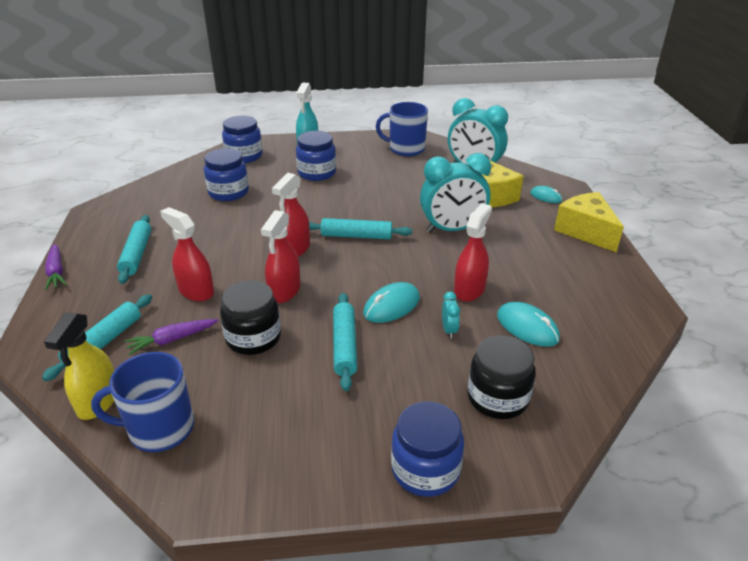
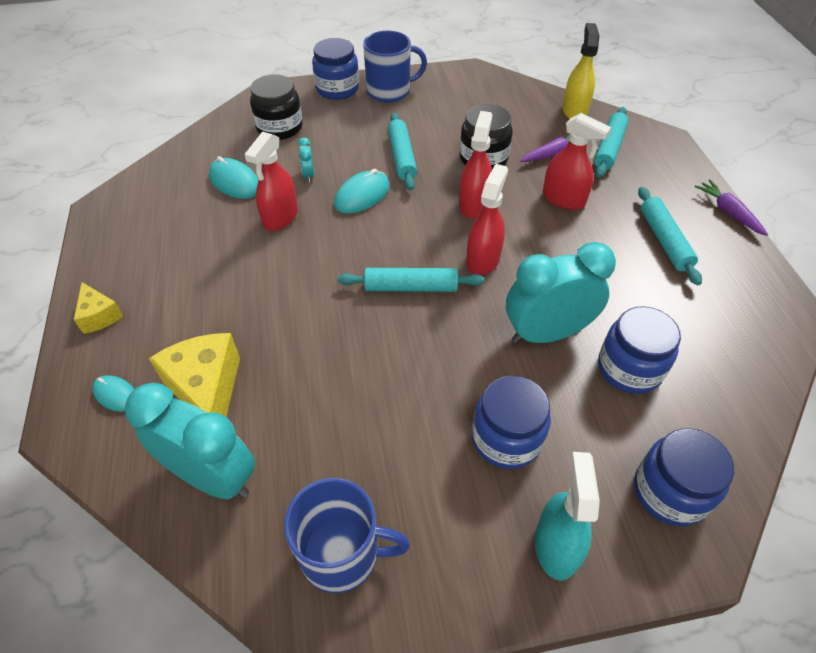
camera: 175 degrees right, 15 degrees up
blue mug [91,352,194,452] -> blue mug moved to [363,31,427,103]
turquoise clock [420,153,491,233] -> turquoise clock moved to [506,242,616,343]
yellow cheese [554,192,624,253] -> yellow cheese [74,282,123,334], size x0.55

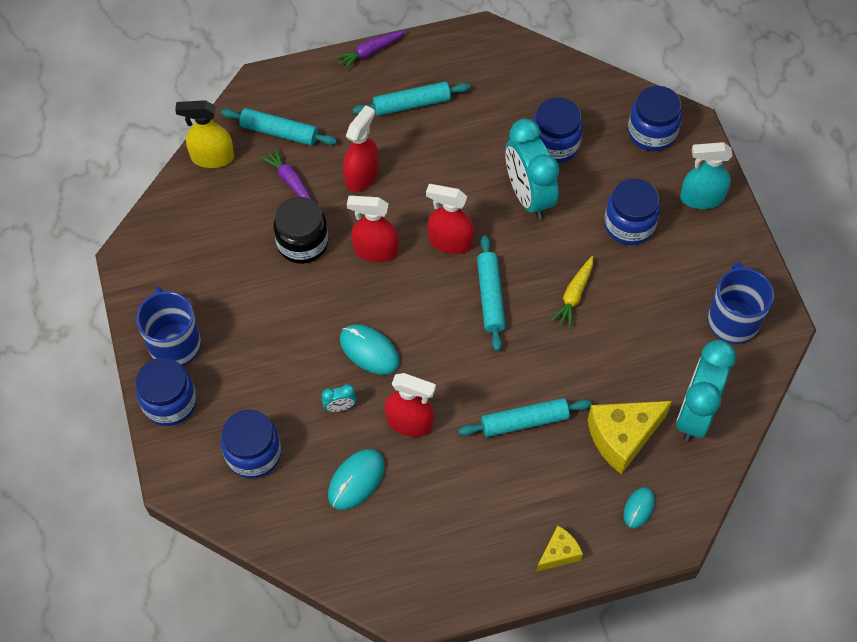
camera: 95 degrees left, 10 degrees up
black jar [250,74,303,140] -> blue jar [221,410,281,479]
turquoise rolling pin [388,113,417,190] -> turquoise rolling pin moved to [458,398,592,437]
none -> yellow carrot [551,256,593,329]

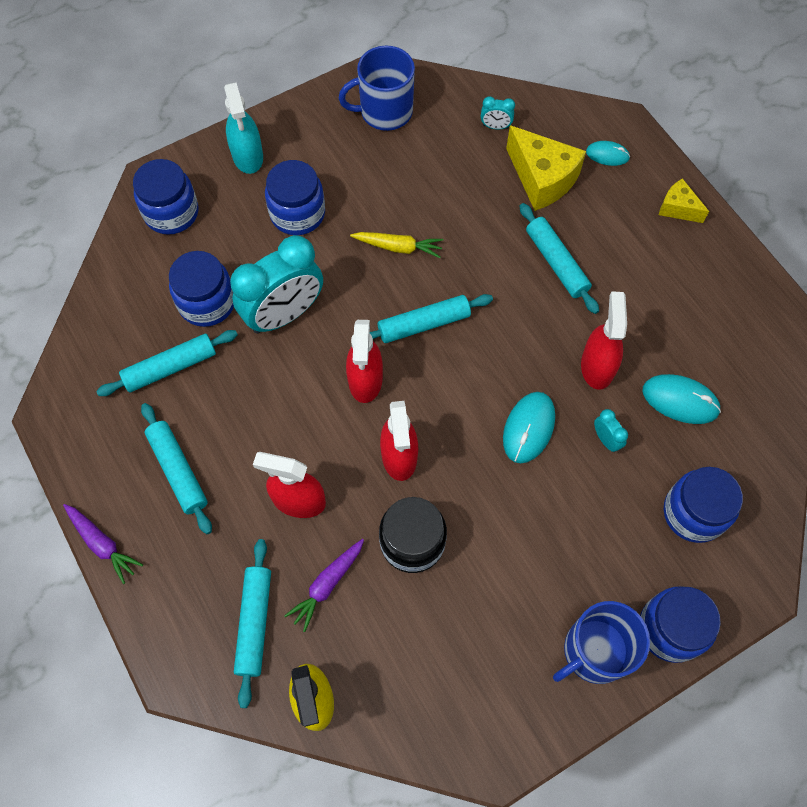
camera: 105 degrees left, 5 degrees up
turquoise clock [676,340,736,441] -> turquoise clock [481,96,515,130], size x0.41
none -> turquoise rolling pin [96,330,238,396]

